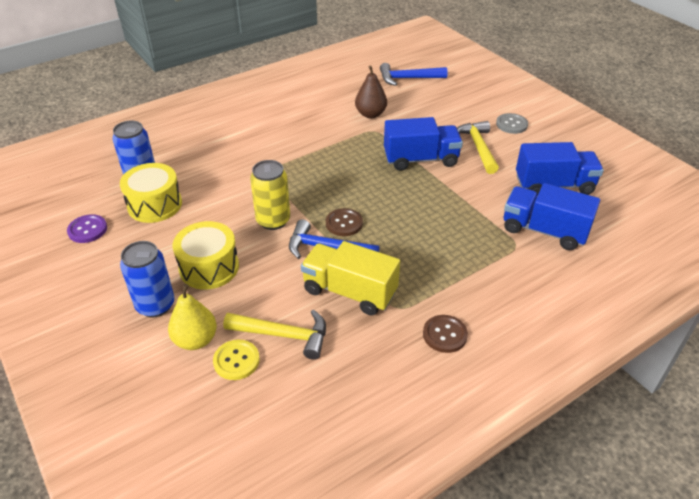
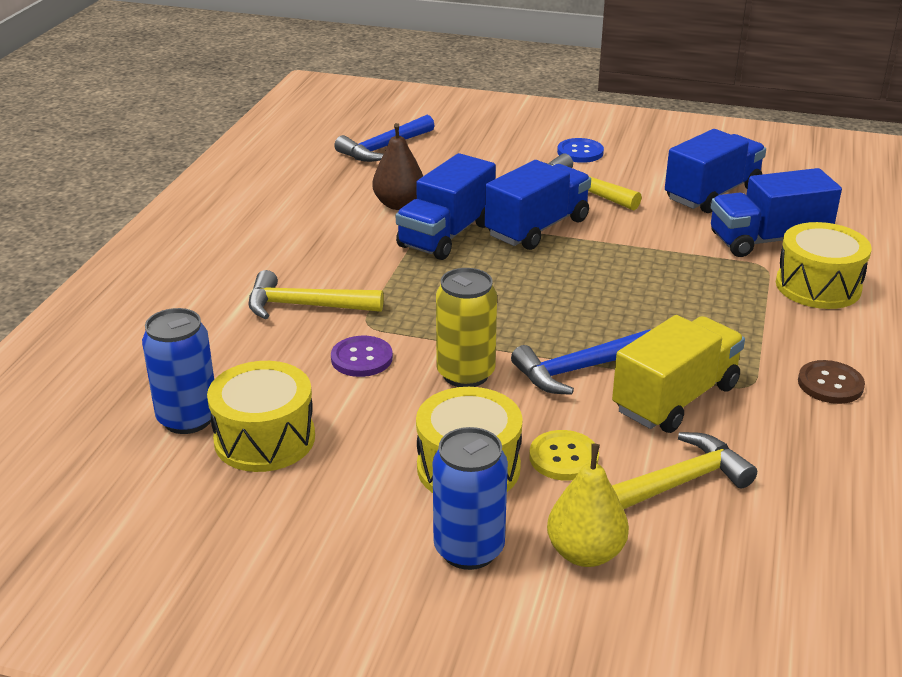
camera: 40 degrees left, 10 degrees down
purple button [67,214,107,243] -> purple button moved to [331,336,393,377]
yellow button [213,340,260,380] -> yellow button moved to [529,430,599,481]
yellow truck [301,241,400,316] -> yellow truck turned 150 degrees clockwise [612,315,745,433]
brown button [326,208,363,236] -> none
grey button [496,113,528,134] -> blue button [557,138,604,163]
none -> yellow hammer [248,270,384,319]
none -> blue truck [396,153,496,260]
none -> yellow drum [776,222,872,309]

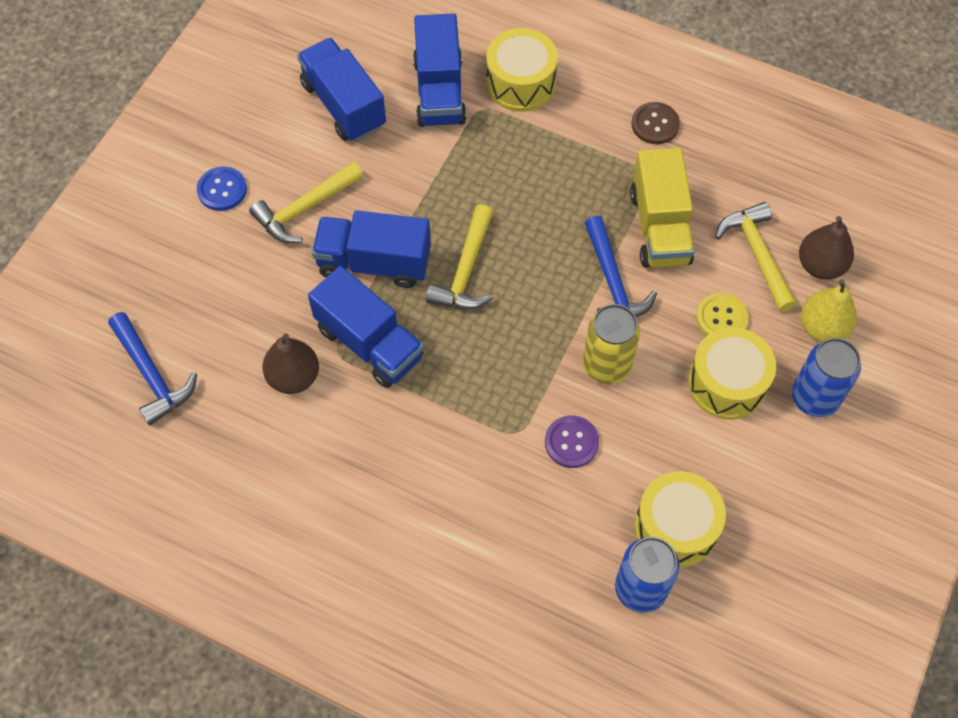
camera: 80 degrees left, 30 degrees up
yellow hammer [248,270,384,319] -> yellow hammer moved to [426,204,493,309]
blue truck [485,160,591,250] -> blue truck turned 45 degrees counterclockwise [312,210,431,288]
yellow truck [612,315,745,433] -> yellow truck turned 150 degrees counterclockwise [630,148,695,268]
none -> brown pear [799,216,854,280]

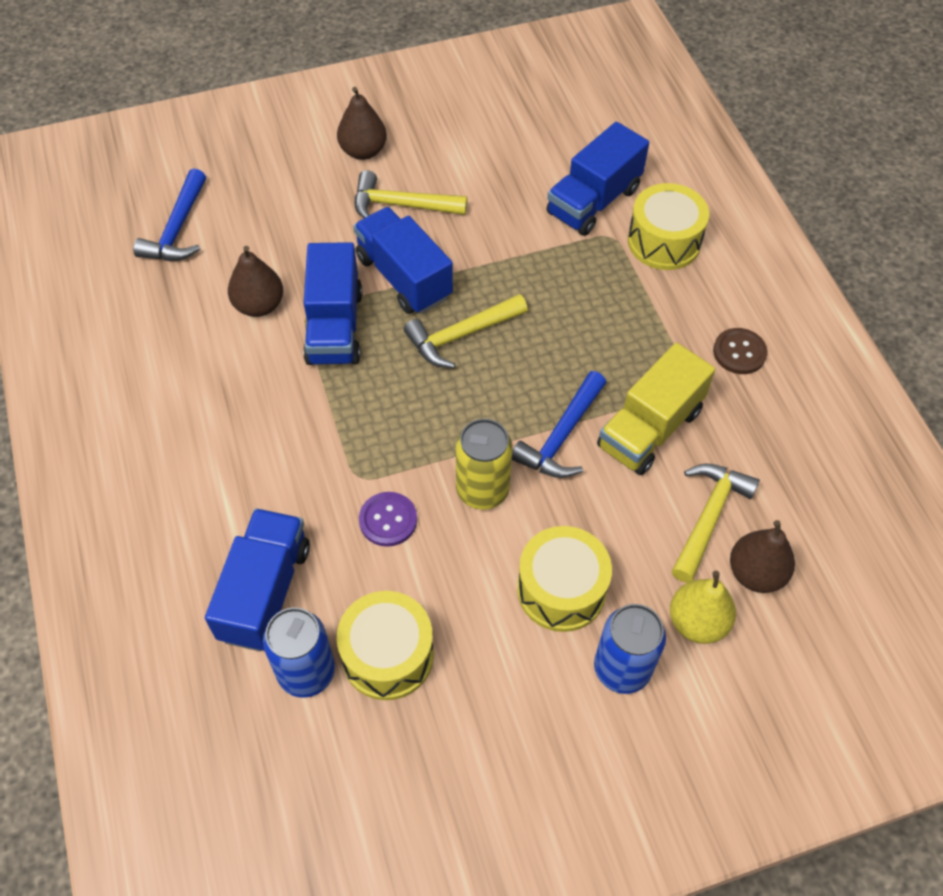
camera: 45 degrees right, 5 degrees down
blue button [197,166,247,211] -> brown pear [337,87,387,160]
blue truck [297,38,386,142] -> blue truck moved to [205,508,310,651]
yellow button [696,293,749,336] -> none

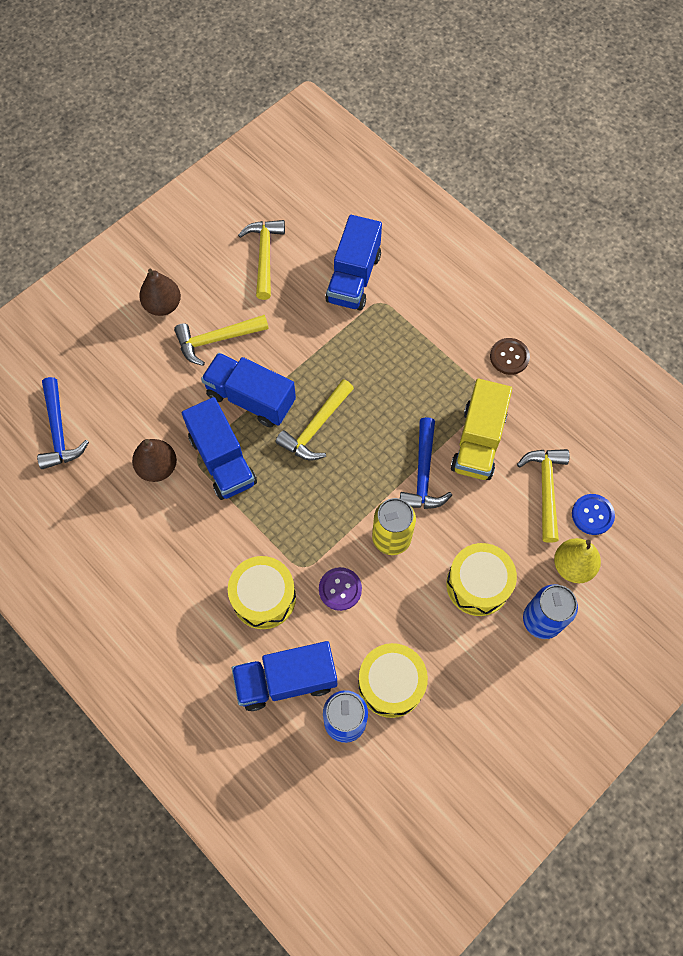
camera: 25 degrees left, 10 degrees up
blue truck [205,508,310,651] -> blue truck turned 90 degrees counterclockwise [232,641,337,711]
yellow drum [628,183,709,270] -> yellow drum moved to [228,556,296,629]
brown pear [730,520,795,593] -> blue button [572,494,615,535]
none -> yellow hammer [238,220,285,300]

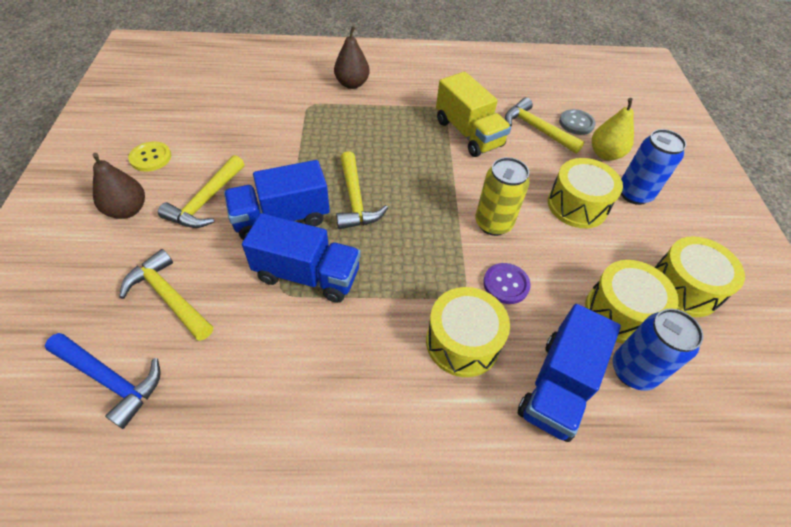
camera: 50 degrees left, 15 degrees down
brown pear [132,439,177,482] -> brown pear moved to [334,26,370,89]
yellow hammer [238,220,285,300] -> yellow hammer moved to [119,249,213,341]
blue truck [325,215,382,310] -> none
blue hammer [400,417,452,509] -> none
brown button [490,338,530,375] -> none
blue button [572,494,615,535] -> grey button [559,109,596,135]
none -> yellow button [128,141,171,172]
none -> yellow drum [655,236,745,317]

